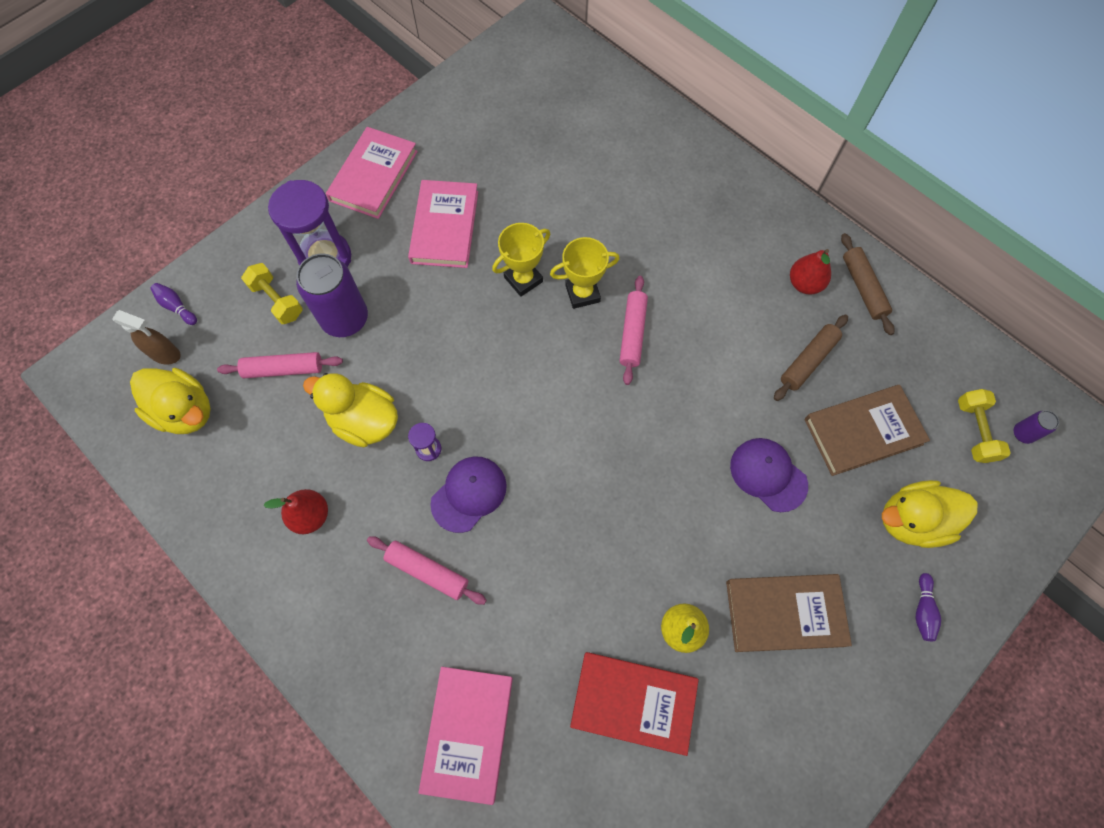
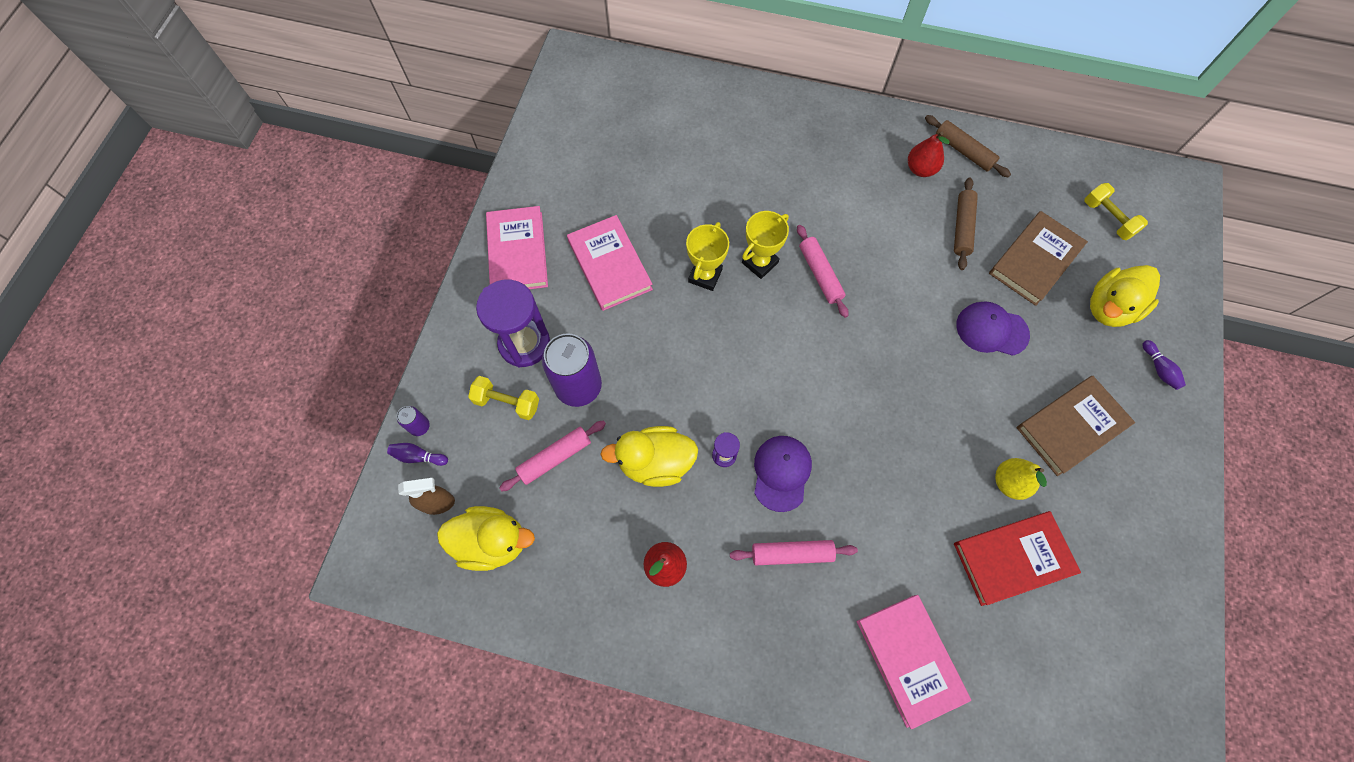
camera: 30 degrees left, 0 degrees up
purple can [1014,410,1059,444] -> purple can moved to [397,406,430,436]

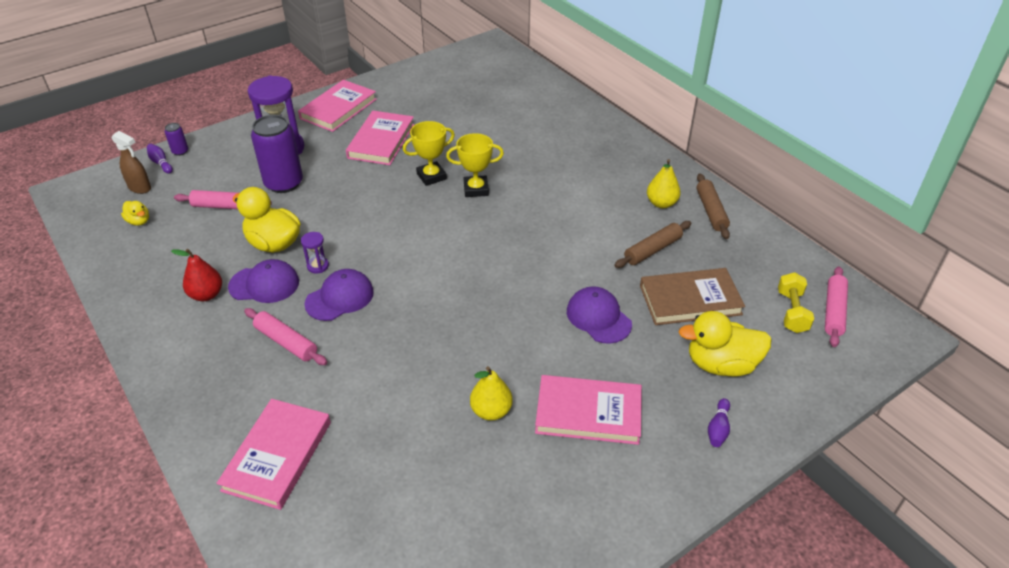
camera: 40 degrees right, 25 degrees down
yellow duck [437,506,535,571] -> yellow duck [121,201,149,226], size x0.49
yellow dumbbell [468,376,539,420] -> none
pink rolling pin [797,225,849,318] -> pink rolling pin moved to [825,266,848,347]
red pear [908,132,950,177] -> yellow pear [647,159,681,208]
red book [954,511,1081,606] -> none
brown book [1017,376,1135,476] -> pink book [535,375,642,445]
none -> purple cap [228,259,299,303]

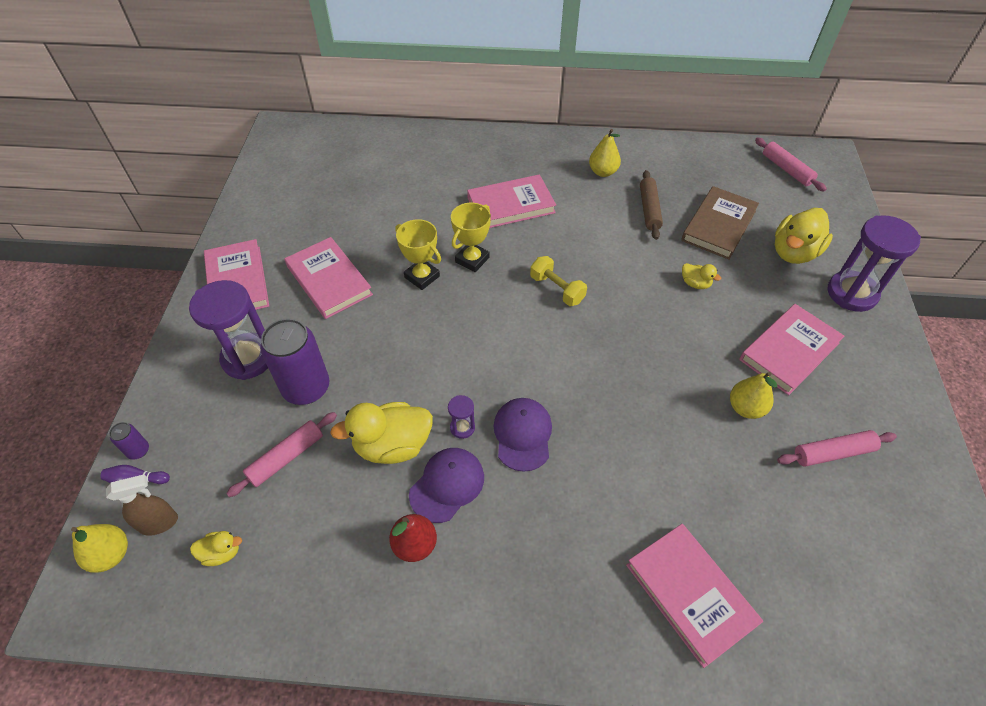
camera: 50 degrees left, 10 degrees up
pink rolling pin [244,308,327,365] -> pink rolling pin moved to [777,430,897,467]
yellow trophy [403,121,455,186] -> yellow trophy turned 60 degrees counterclockwise [395,219,441,290]
purple cap [567,286,632,344] -> yellow duck [682,263,721,289]
brown rolling pin [696,173,730,239] -> none
purple bowling pin [708,398,730,447] -> purple hourglass [828,215,921,312]
yellow dumbbell [778,272,814,333] -> yellow dumbbell moved to [530,256,587,306]
none -> yellow pear [71,524,128,573]
none -> pink book [467,174,556,228]

